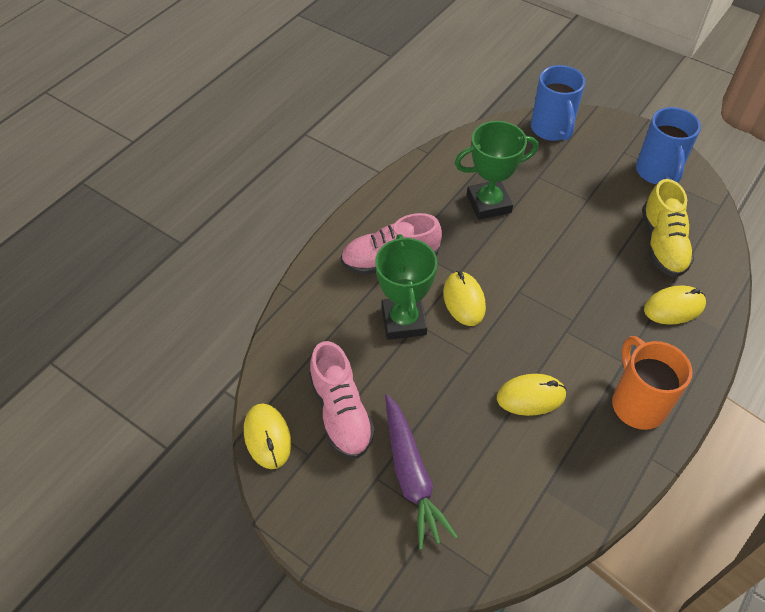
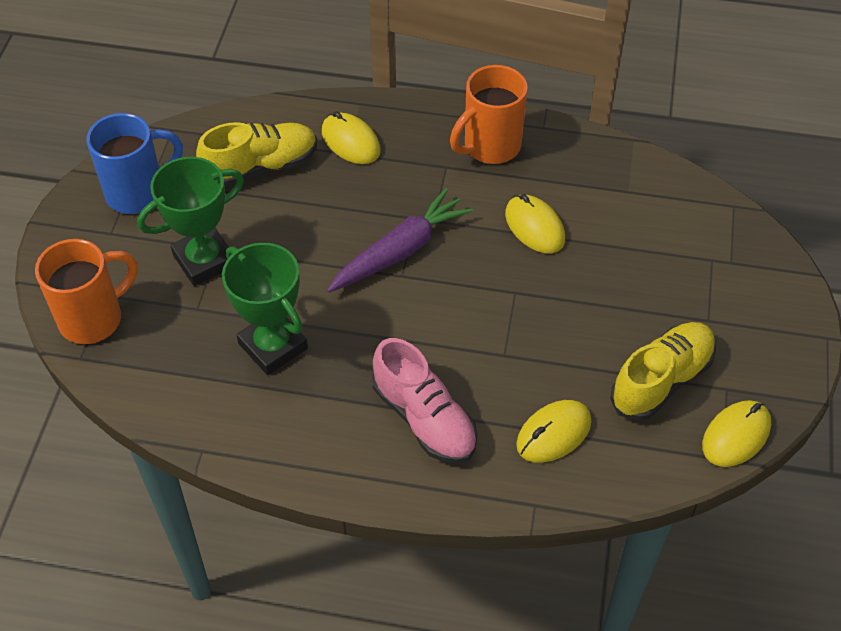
camera: 115 degrees left, 0 degrees up
pink shoe [309,341,375,459] -> yellow shoe [610,322,716,421]
green trophy [375,234,437,340] -> green trophy moved to [137,157,244,286]
purple carrot [385,394,458,550] -> purple carrot moved to [327,188,473,292]
yellow mouse [443,271,486,326] -> yellow mouse moved to [516,400,591,463]
blue mug [531,65,585,141] -> orange mug [35,239,138,344]

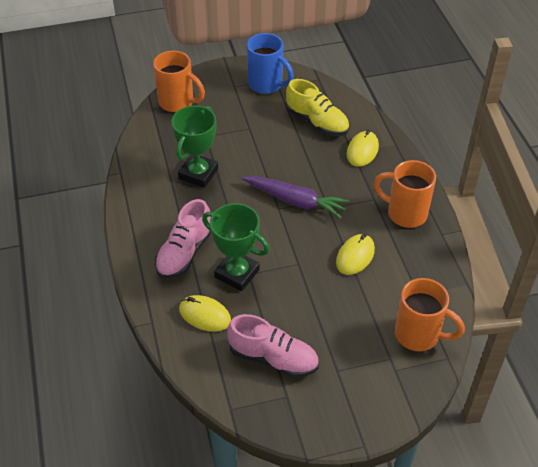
camera: 65 degrees right, 5 degrees down
green trophy [137,157,244,286] -> green trophy moved to [202,203,270,291]
yellow shoe [610,322,716,421] -> pink shoe [227,314,319,378]
yellow mouse [702,400,771,467] -> none
none -> orange mug [395,278,465,351]

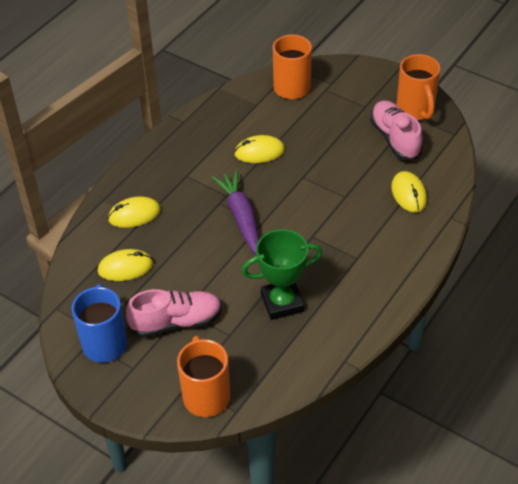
camera: 130 degrees left, 0 degrees up
pink shoe [155,199,211,279] -> pink shoe moved to [126,289,222,337]
green trophy [202,203,270,291] -> none
yellow shoe [286,79,349,136] -> yellow mouse [98,249,153,281]
orange mug [373,160,436,228] -> orange mug moved to [396,54,441,120]

